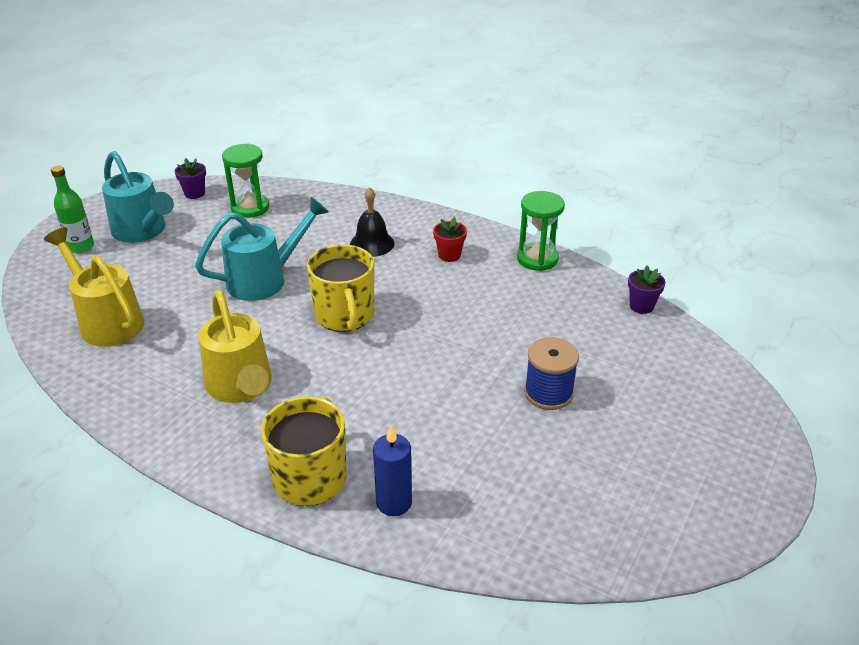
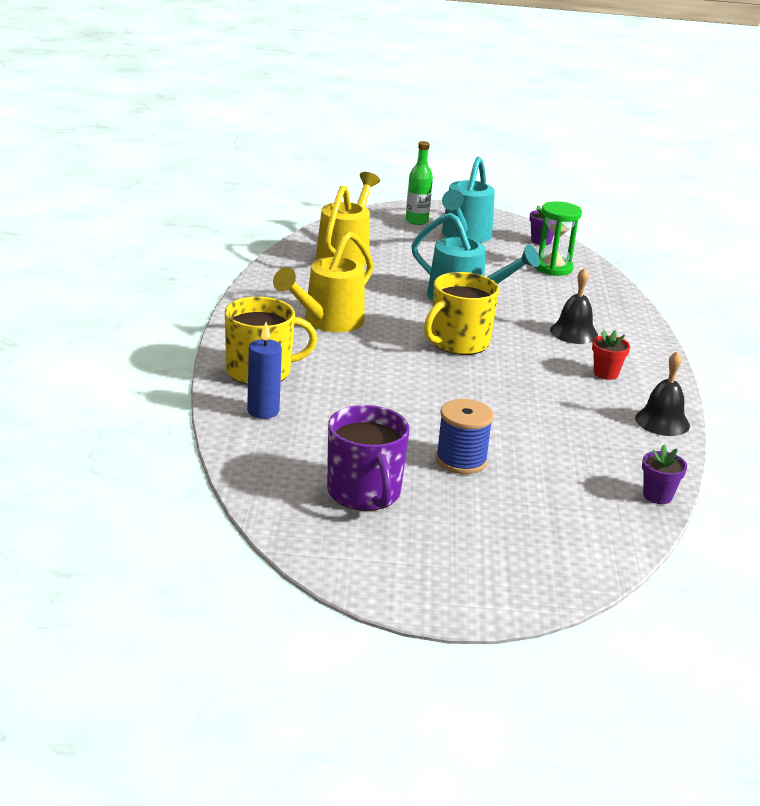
camera: 60 degrees right, 10 degrees down
green hourglass [517,191,565,271] -> black bell [635,352,690,436]
none -> purple mug [327,405,409,511]

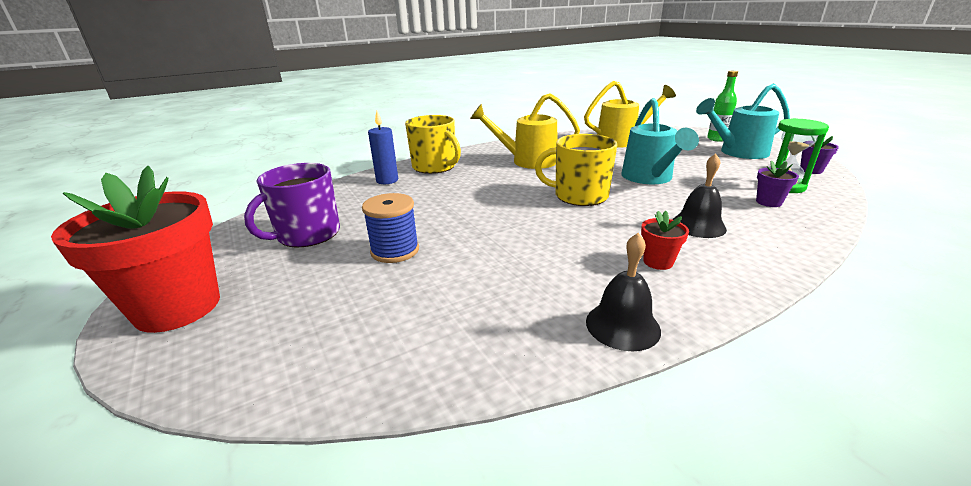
camera: 60 degrees right, 0 degrees up
purple flower pot [642,445,687,504] -> purple flower pot moved to [756,161,799,207]
none -> red flower pot [51,166,220,333]

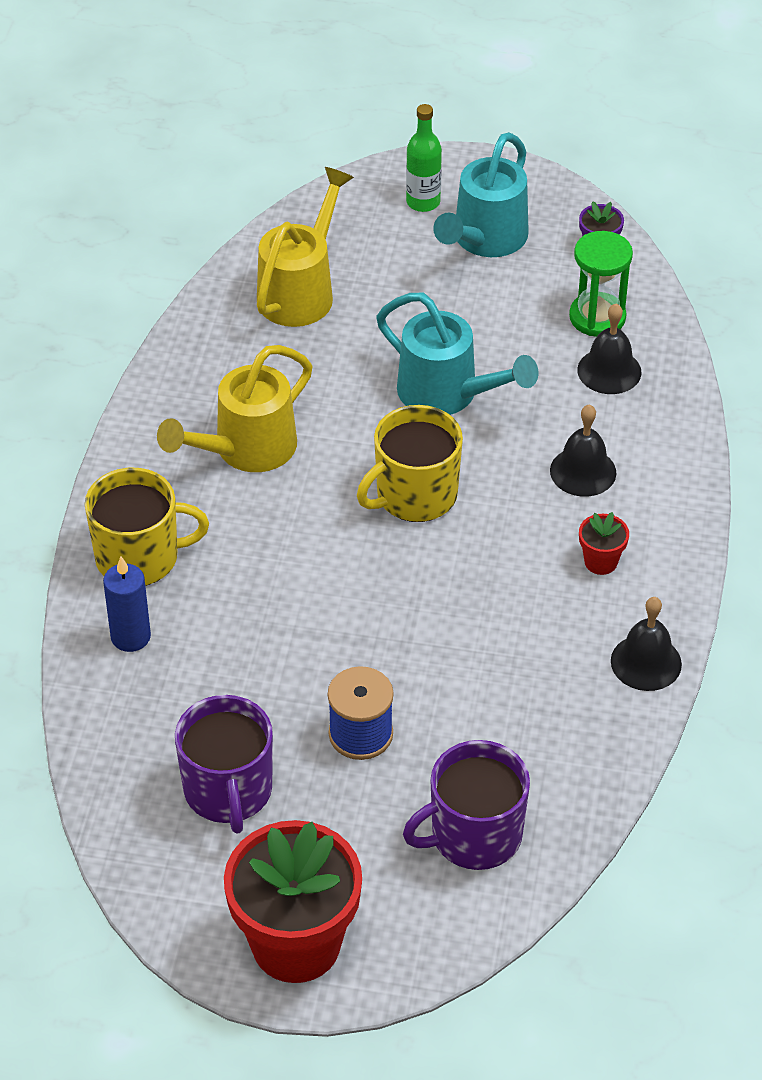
camera: 50 degrees left, 20 degrees up
purple flower pot [756,161,799,207] -> black bell [577,304,642,394]
none -> purple mug [403,740,530,870]

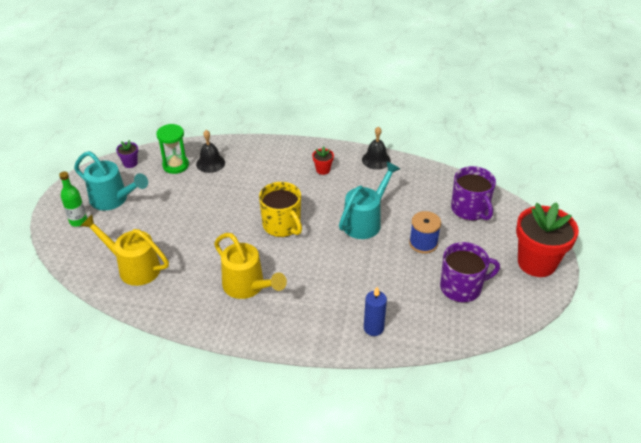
camera: 90 degrees left, 5 degrees down
yellow mug [85,468,209,586] -> none
turquoise watering can [376,293,538,415] -> turquoise watering can moved to [339,162,400,239]
black bell [550,404,616,497] -> none

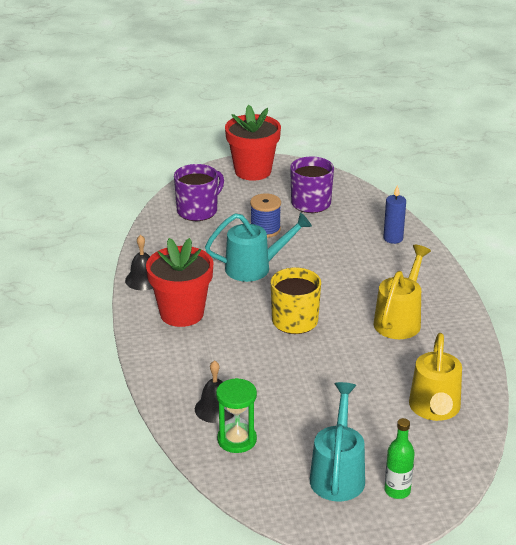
camera: 110 degrees left, 10 degrees down
purple flower pot [116,140,138,168] -> none
red flower pot [312,146,334,175] -> red flower pot [146,238,213,327], size x2.37
turquoise watering can [339,162,400,239] -> turquoise watering can turned 150 degrees clockwise [205,213,312,282]

